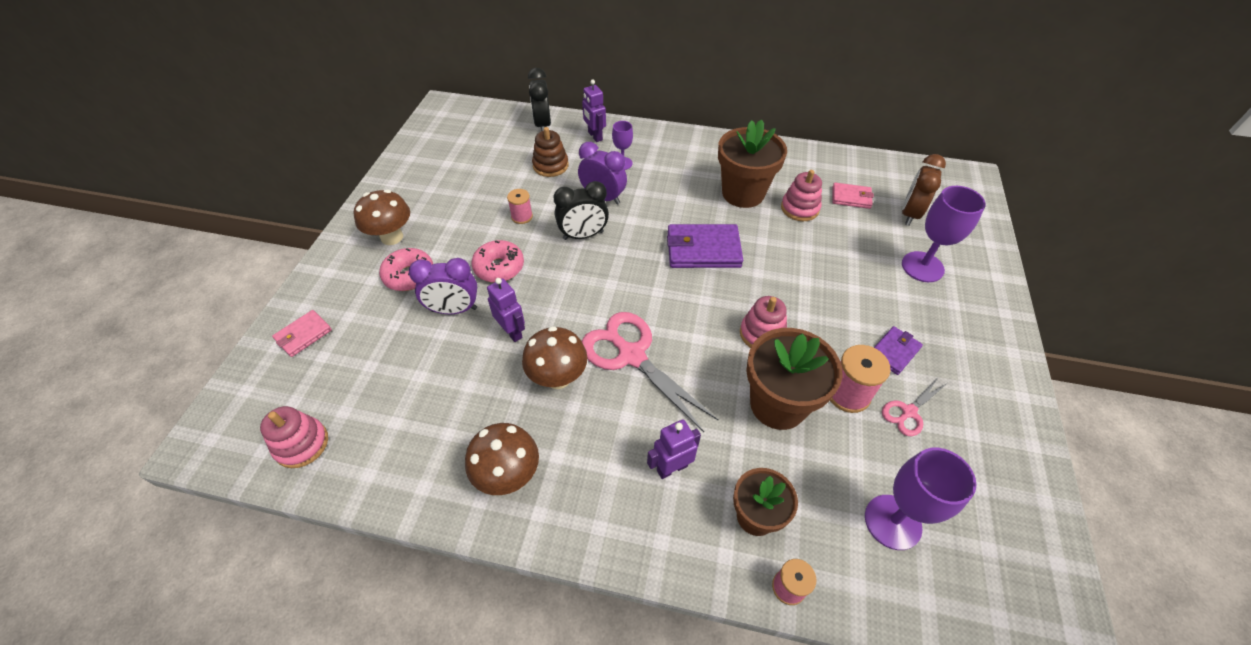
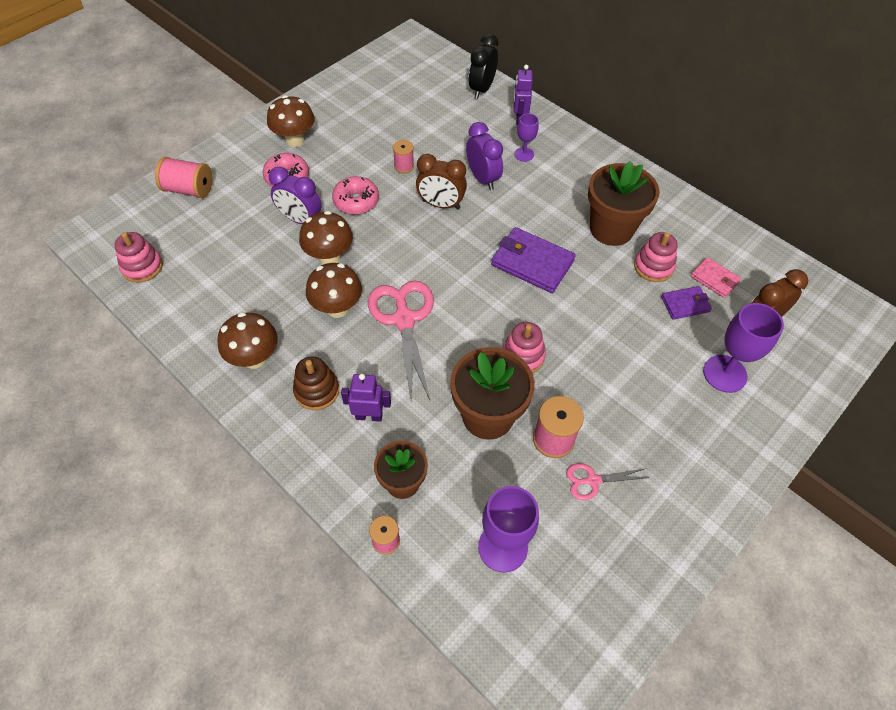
camera: 30 degrees right, 5 degrees up
pink wallet [272,310,332,357] -> pink spool [155,157,212,198]
purple robot [487,278,525,342] -> brown mushroom [299,211,353,264]
brown stacking toy [532,127,568,177] -> brown stacking toy moved to [293,356,339,410]
black clock [553,181,609,240] -> brown clock [416,154,467,209]
purple wallet [874,326,923,375] -> purple wallet moved to [661,286,712,320]

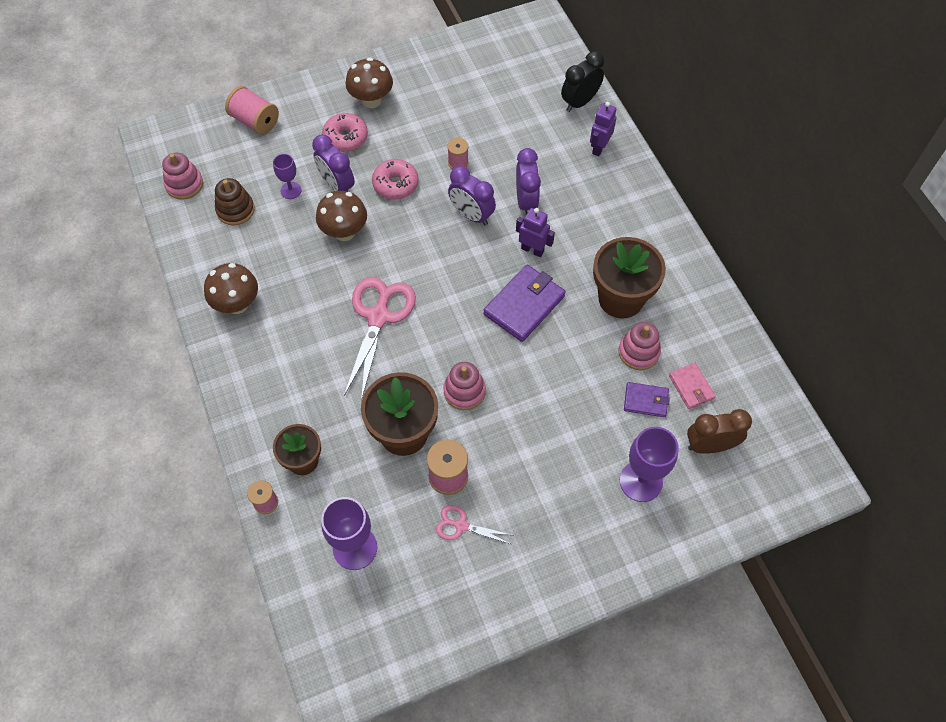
camera: 25 degrees right, 5 degrees up
brown stacking toy [293,356,339,410] -> brown stacking toy moved to [215,178,255,226]
brown mushroom [306,263,362,318] -> none
purple robot [341,374,391,422] -> purple robot moved to [516,208,555,257]
brown clock [416,154,467,209] -> purple clock [448,166,496,226]
purple wallet [491,227,576,293] -> purple wallet turned 75 degrees clockwise [484,265,566,342]
purple goblet [514,113,539,162] -> purple goblet moved to [273,154,302,199]

